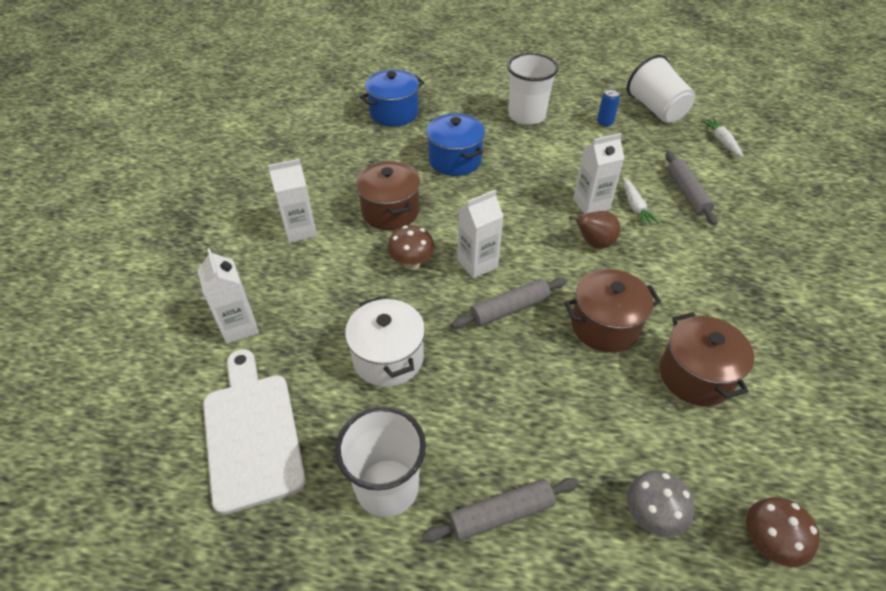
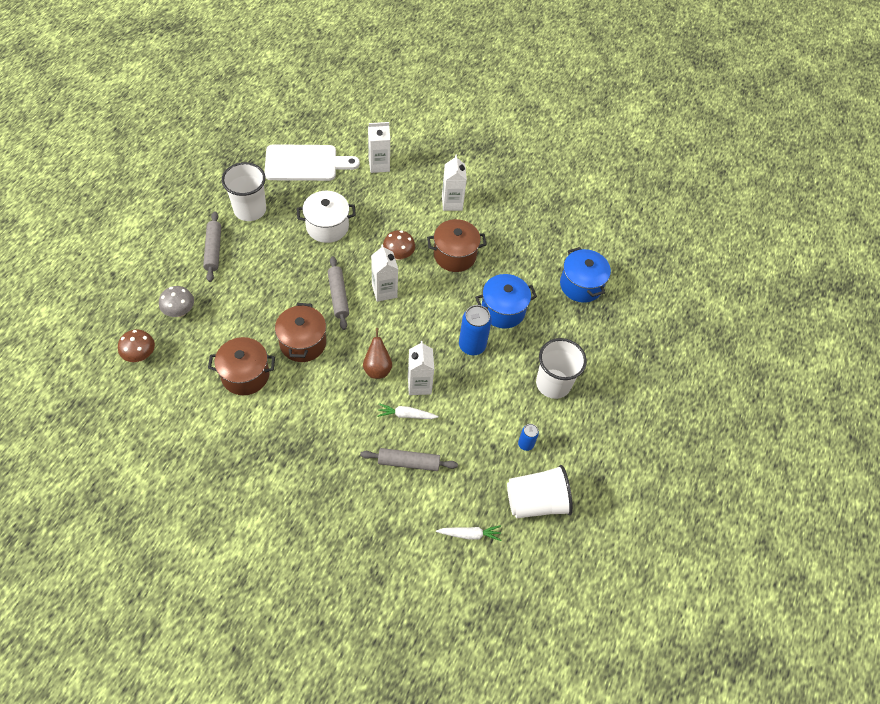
camera: 100 degrees right, 10 degrees up
none -> blue can [459,305,492,355]

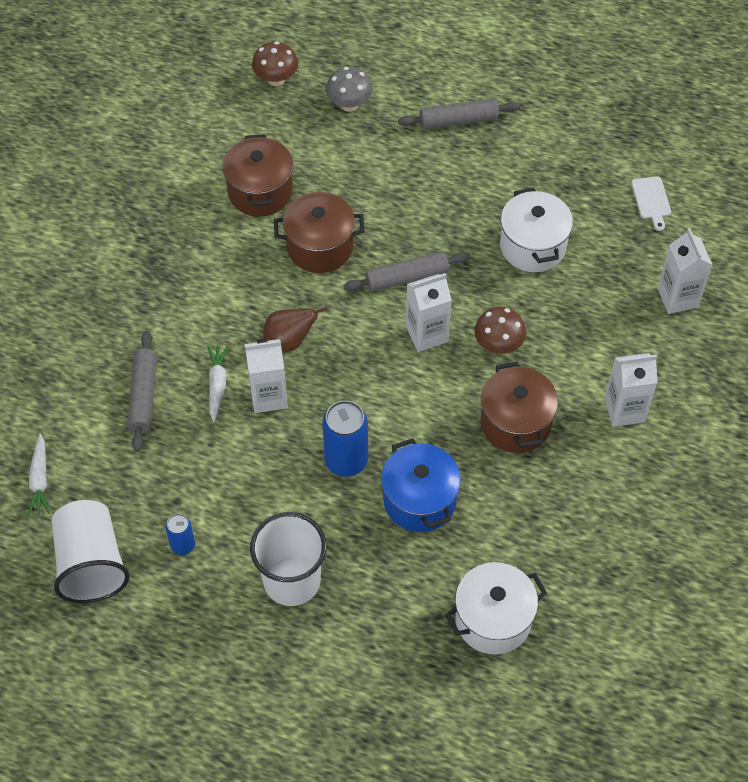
camera: 90 degrees right, 0 degrees up
white cup [222,162,266,221] -> none
white cutting board [264,144,360,181] -> white cutting board [631,176,671,231], size x0.44
blue pot [560,247,611,303] -> white pot [445,562,547,654]

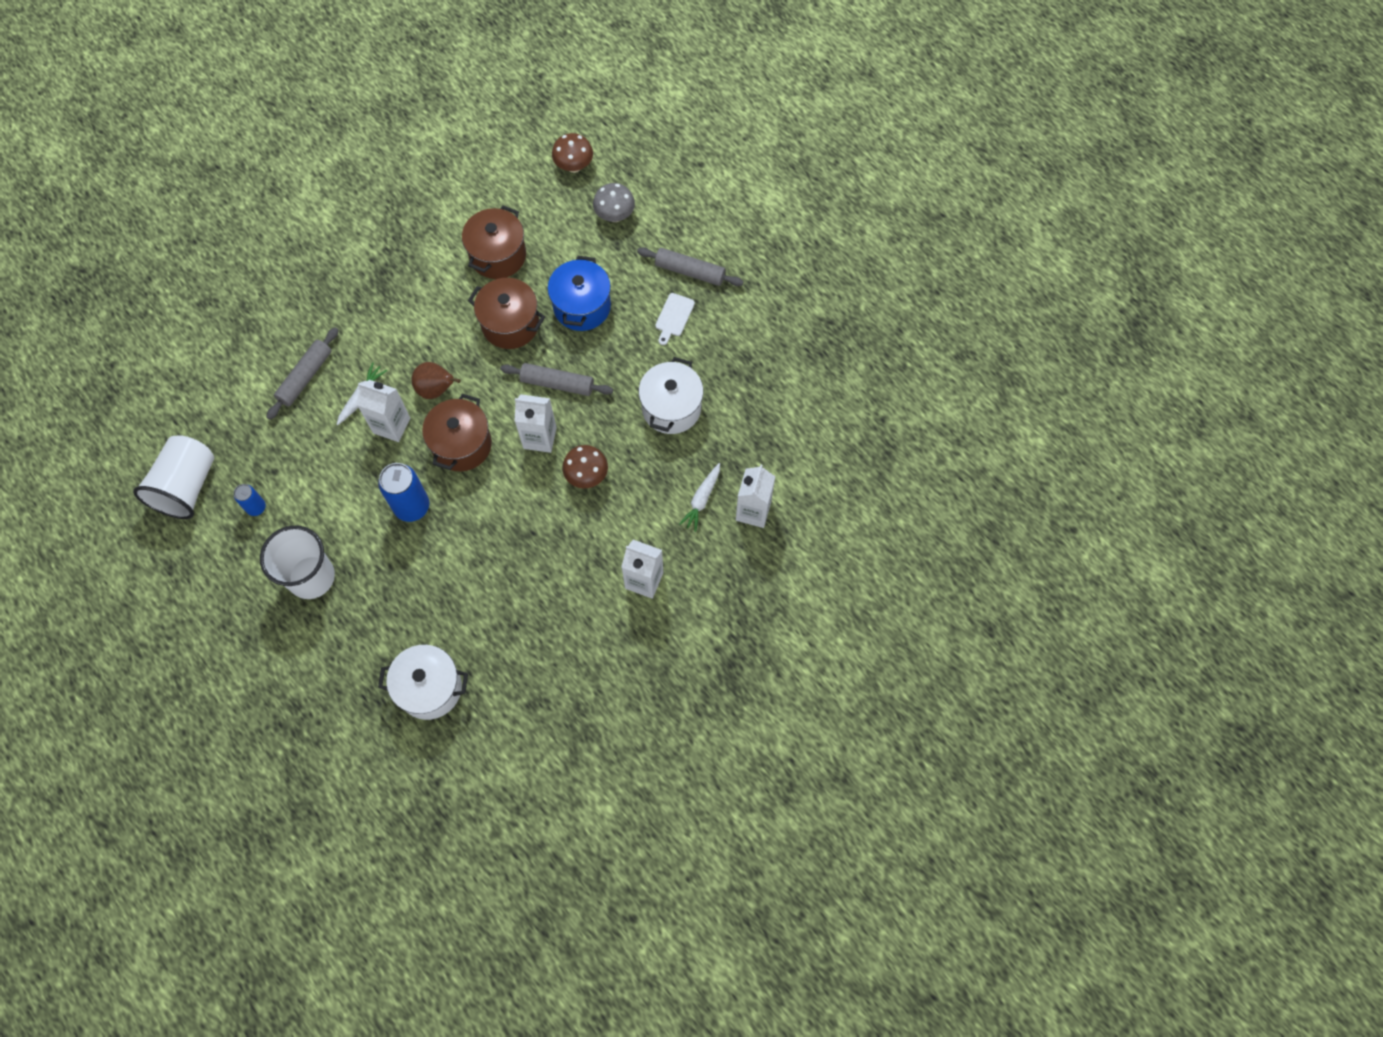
camera: 30 degrees right, 10 degrees up
white carrot [27,433,50,516] -> white carrot moved to [679,463,720,532]
blue pot [381,438,461,532] -> blue pot moved to [548,256,611,331]
brown pot [480,362,558,453] -> brown pot moved to [422,394,492,471]
white cutting board [631,176,671,231] -> white cutting board moved to [655,293,695,345]

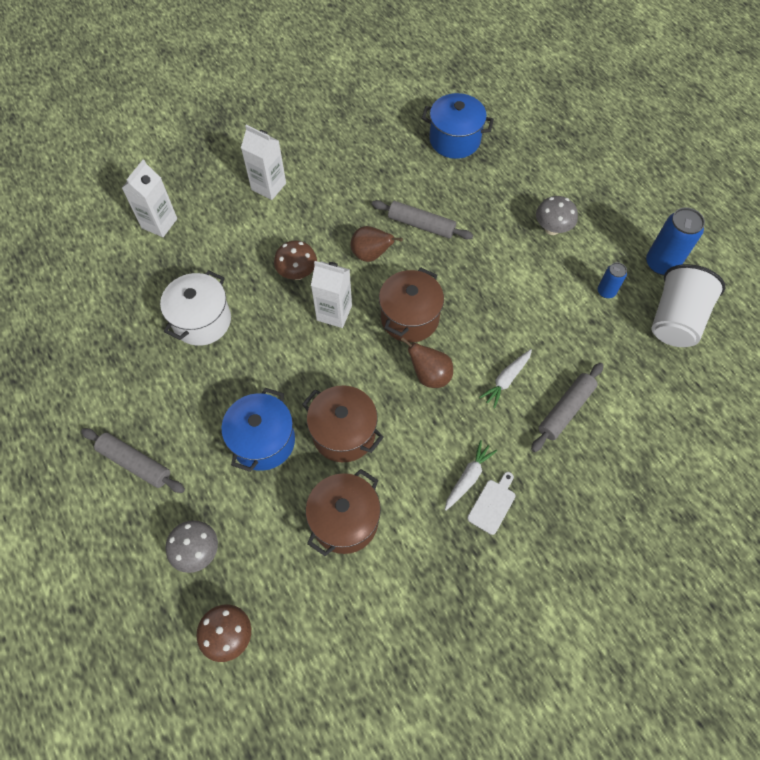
camera: 170 degrees left, 5 degrees down
white cup [260,525,335,599] -> grey mushroom [536,196,578,235]
white carton [357,380,410,442] -> none
blue can [378,463,429,522] -> blue can moved to [646,208,705,275]
white pot [378,645,468,720] -> blue pot [422,93,494,159]
grey rolling pin [500,363,613,396] -> grey rolling pin moved to [372,200,473,239]
white cutting board [655,293,695,345] -> white cutting board moved to [467,472,516,535]
white carrot [679,463,720,532] -> white carrot moved to [445,440,497,511]
none -> brown pear [350,226,403,262]

